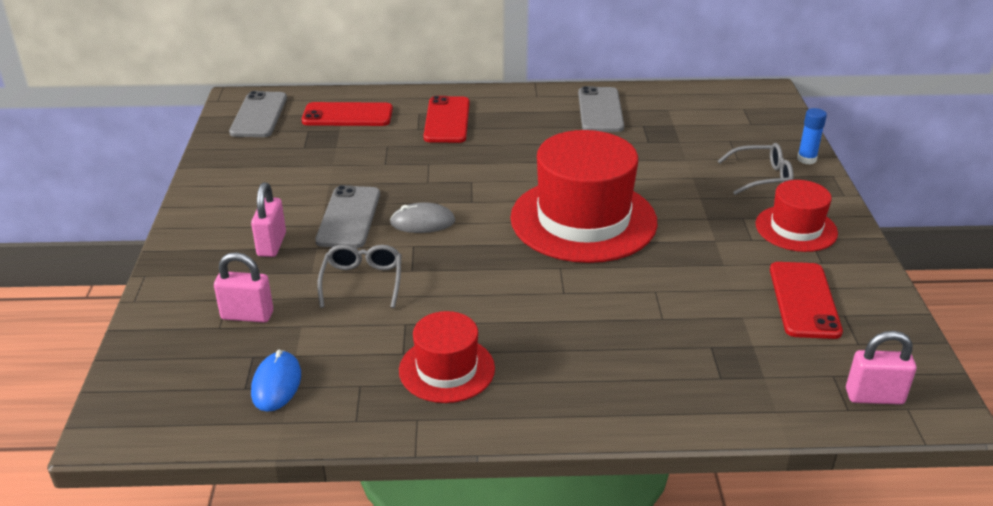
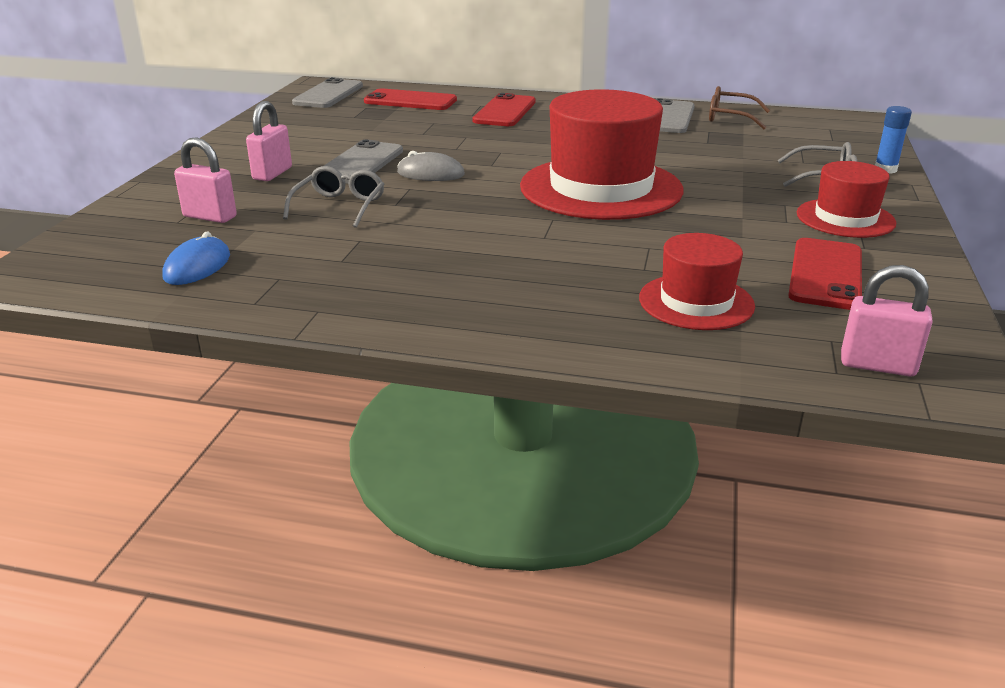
camera: 15 degrees right, 5 degrees down
red hat [399,311,495,403] -> red hat moved to [639,233,755,330]
none -> brown glasses [709,86,770,129]

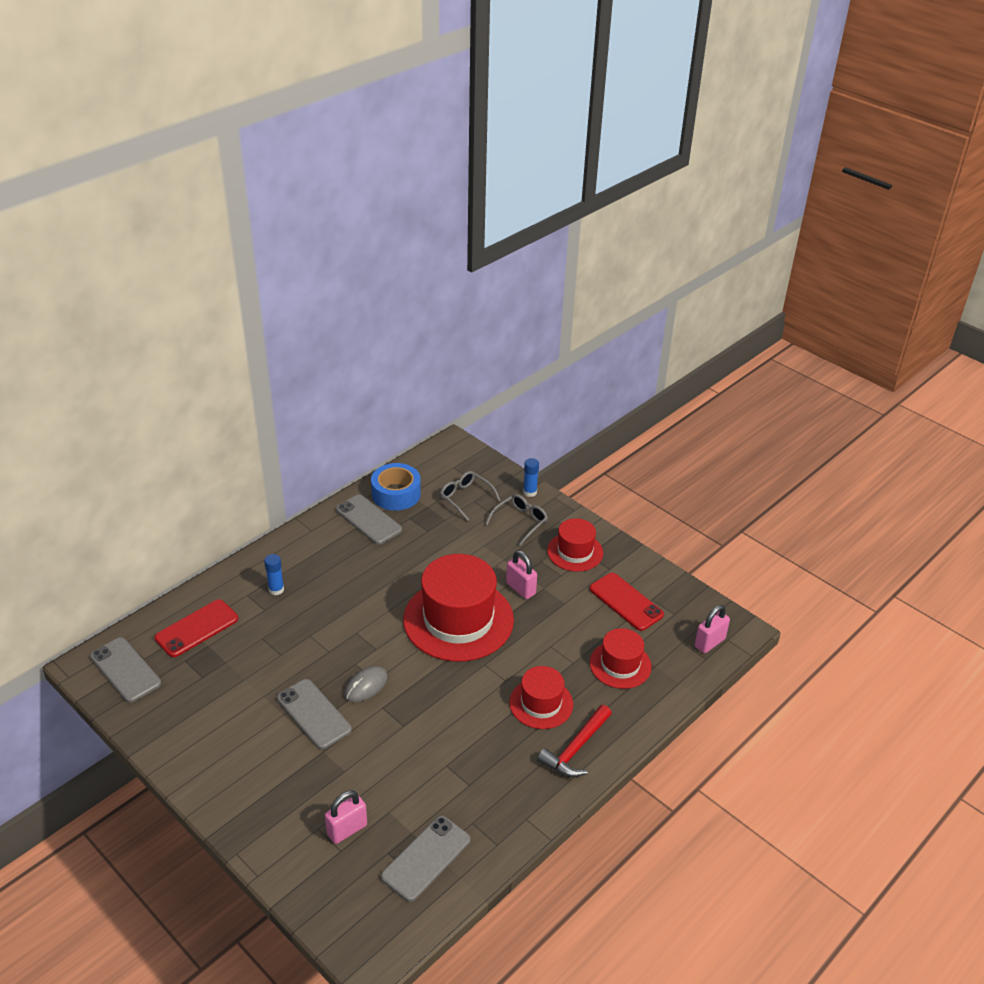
camera: 60 degrees left, 10 degrees up
blue mouse [163,231,230,285] -> grey phone [381,816,470,902]
pink padlock [246,101,292,181] -> pink padlock moved to [506,550,537,599]
grey glasses [283,166,384,228] -> grey glasses moved to [440,471,501,521]
red phone [473,93,536,126] -> blue glue stick [264,554,284,595]
brown glasses [709,86,770,129] -> blue tape [371,463,421,511]
none -> red hat [509,666,573,729]
none -> red hammer [537,705,612,777]

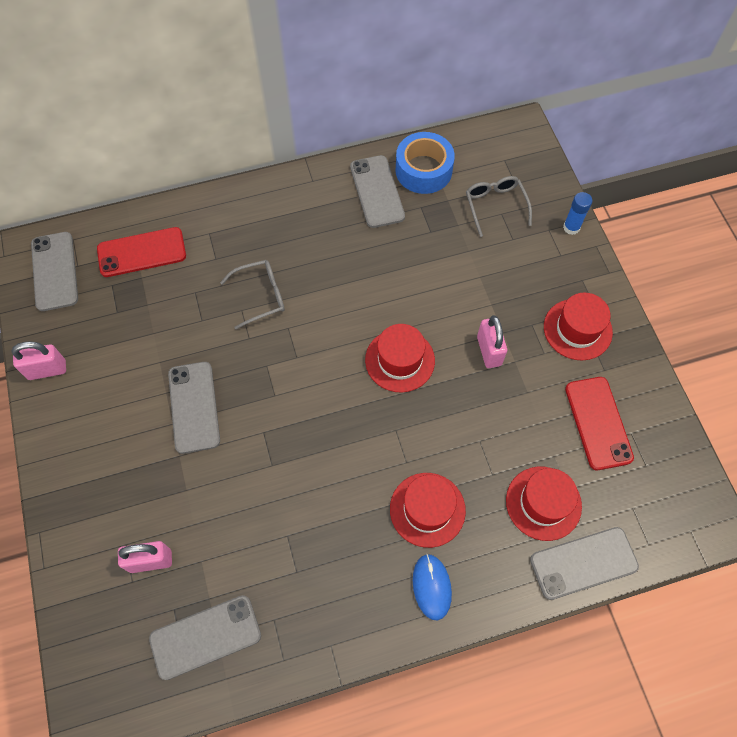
camera: 30 degrees right, 25 degrees up
blue glue stick [264,554,284,595] -> none
grey mouse [344,666,388,702] -> none
red hat [403,554,514,662] -> red hat [365,324,435,392], size x0.54
grey glasses [486,494,548,546] -> grey glasses moved to [220,260,285,329]
red hammer [537,705,612,777] -> blue mouse [413,554,452,620]
pink padlock [694,605,730,653] -> pink padlock moved to [11,341,66,380]
none -> grey phone [530,527,639,600]

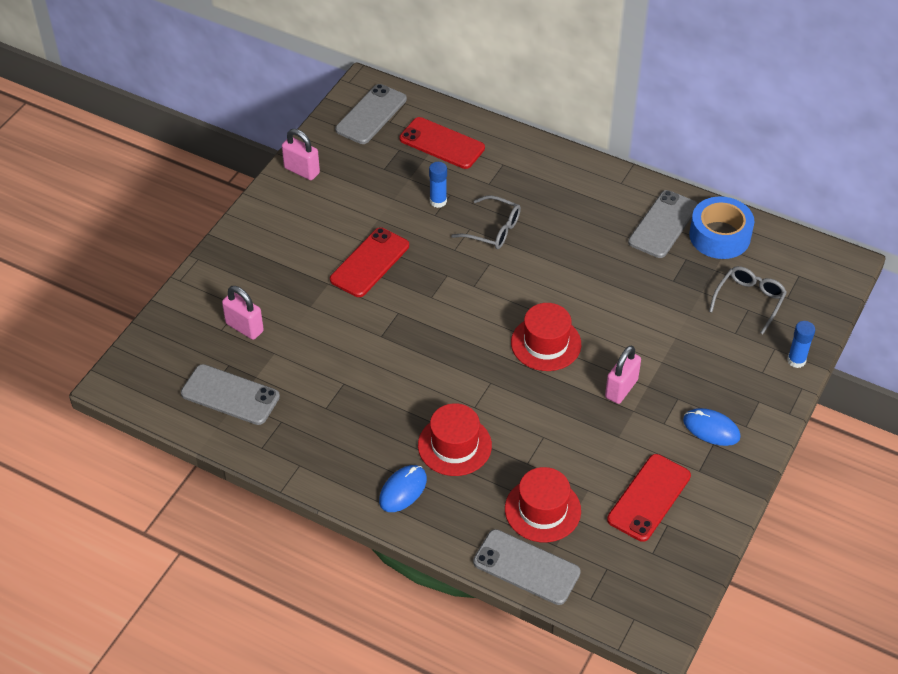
camera: 45 degrees right, 15 degrees down
grey phone [168,362,220,454] -> red phone [330,227,409,297]
red hat [544,293,613,361] -> blue mouse [683,408,741,446]
none -> blue glue stick [429,162,447,208]

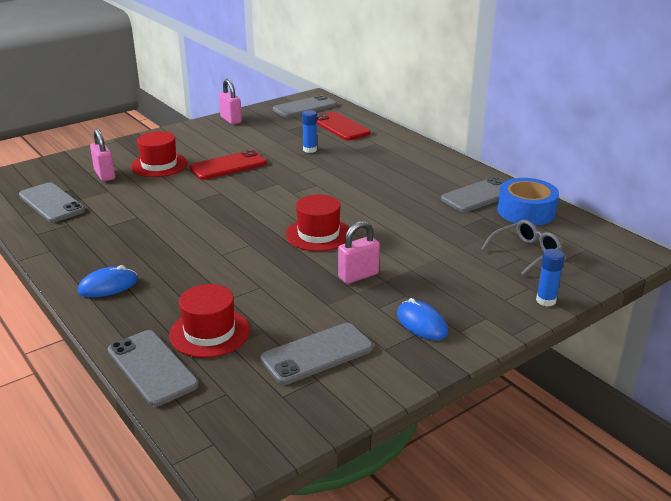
camera: 25 degrees right, 20 degrees down
red hat [418,403,492,476] -> red hat moved to [131,131,188,177]
grey glasses [451,195,521,249] -> none
red phone [607,454,691,542] -> grey phone [260,323,373,385]

